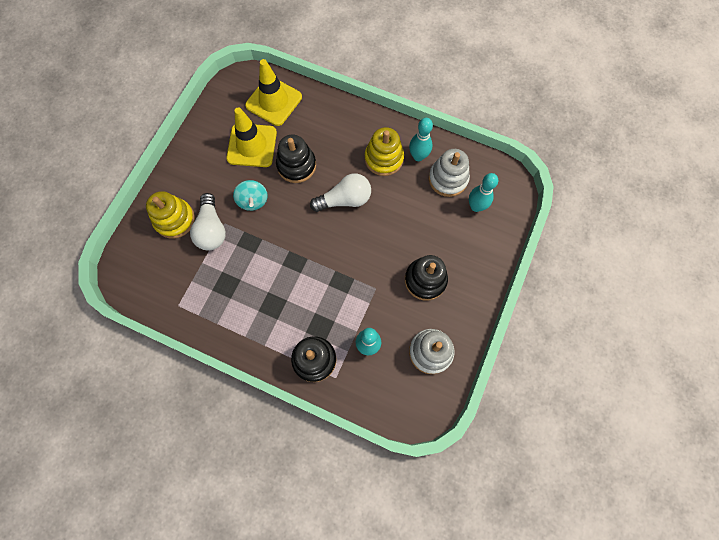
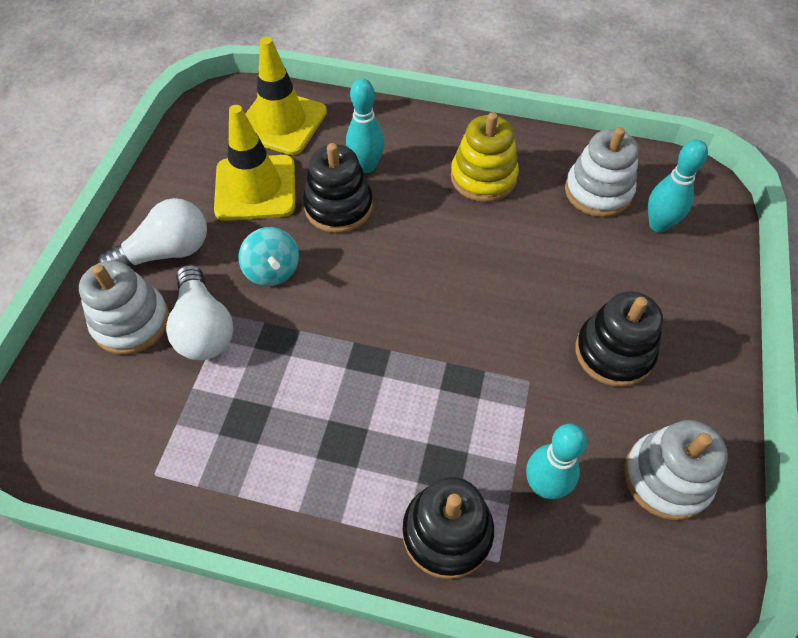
camera: 10 degrees left, 15 degrees down
yellow stacking toy [146,191,195,239] -> white stacking toy [79,261,169,355]
white light bulb [310,173,371,212] -> white light bulb moved to [98,198,207,268]
turquoise bowling pin [409,118,433,161] -> turquoise bowling pin moved to [346,78,385,173]

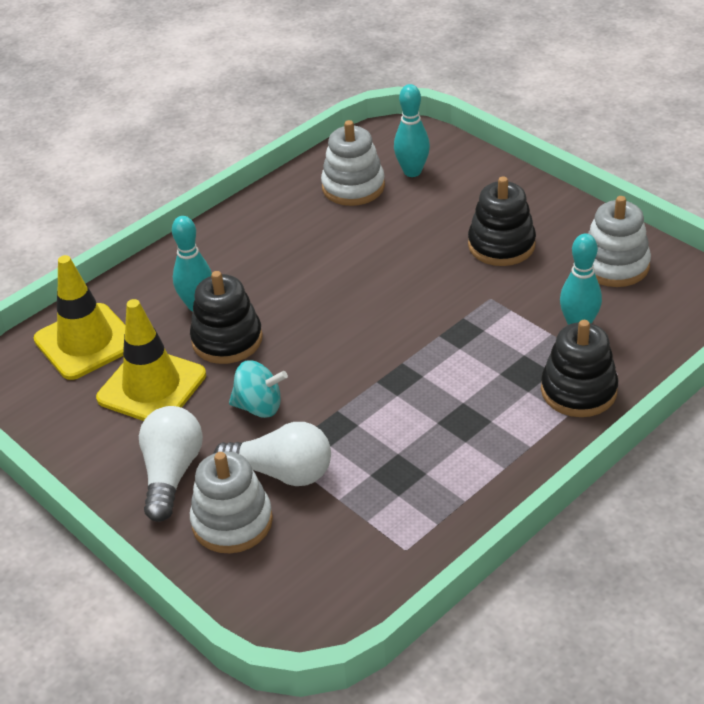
camera: 55 degrees left, 15 degrees down
yellow stacking toy [451,112,519,202] -> none

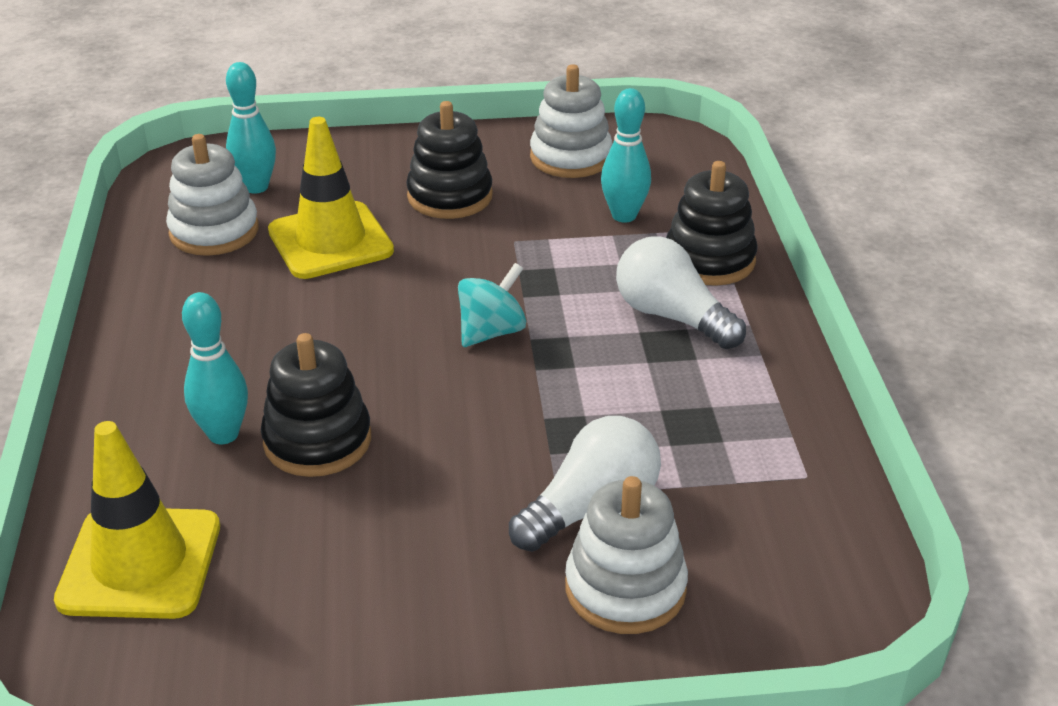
camera: 55 degrees left, 5 degrees down
yellow traffic cone [96,299,206,421] -> yellow traffic cone moved to [268,117,394,279]
white light bulb [139,406,203,522] -> white light bulb moved to [616,236,746,349]
turquoise spinning top [229,360,288,418] -> turquoise spinning top moved to [458,263,526,347]

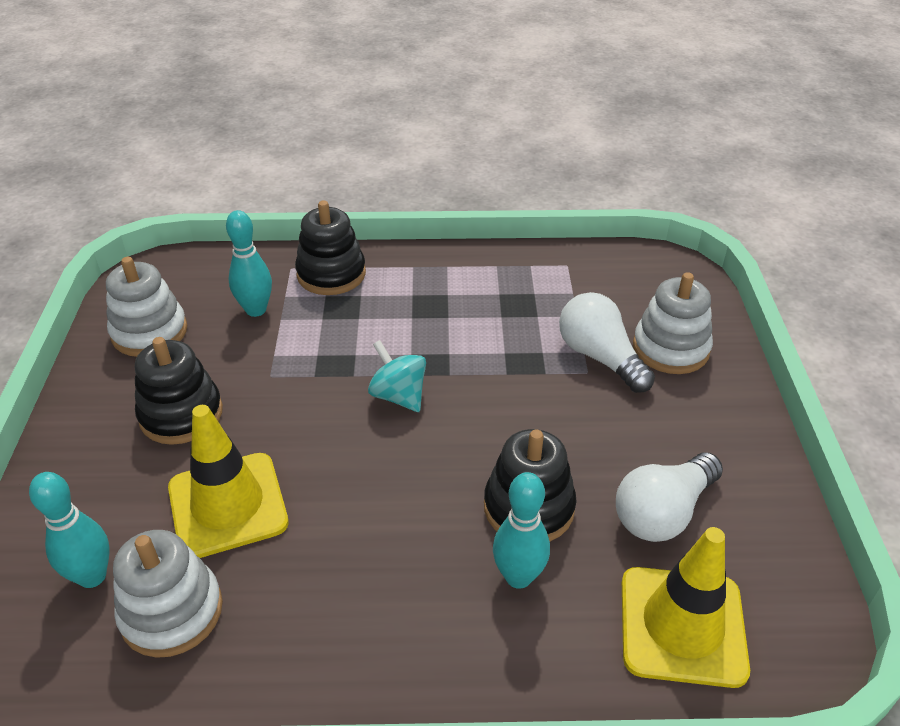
camera: 85 degrees left, 5 degrees up
white light bulb [616,236,746,349] -> white light bulb moved to [616,452,723,542]

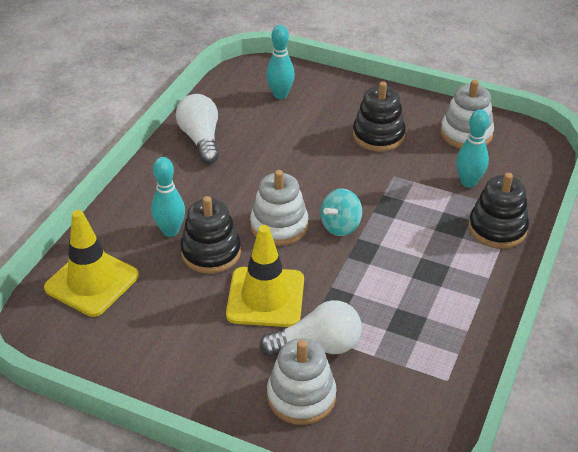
camera: 115 degrees right, 0 degrees up
white stacking toy [113,530,223,658] -> white stacking toy moved to [250,170,308,246]
yellow traffic cone [168,405,289,558] -> yellow traffic cone moved to [226,225,304,327]
turquoise spinning top [368,340,426,412] -> turquoise spinning top turned 150 degrees clockwise [320,188,362,236]
white light bulb [616,452,723,542] -> white light bulb moved to [176,94,219,164]

